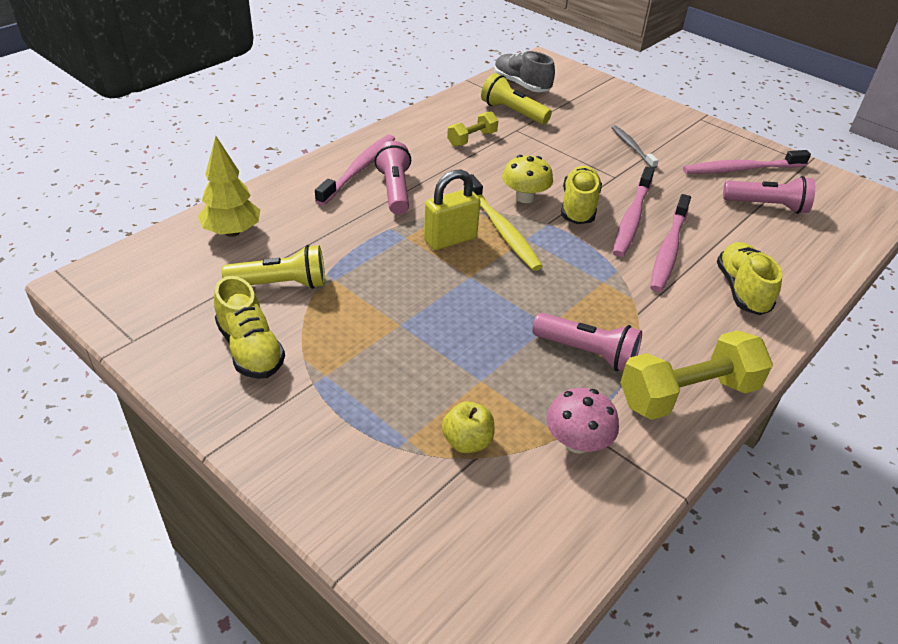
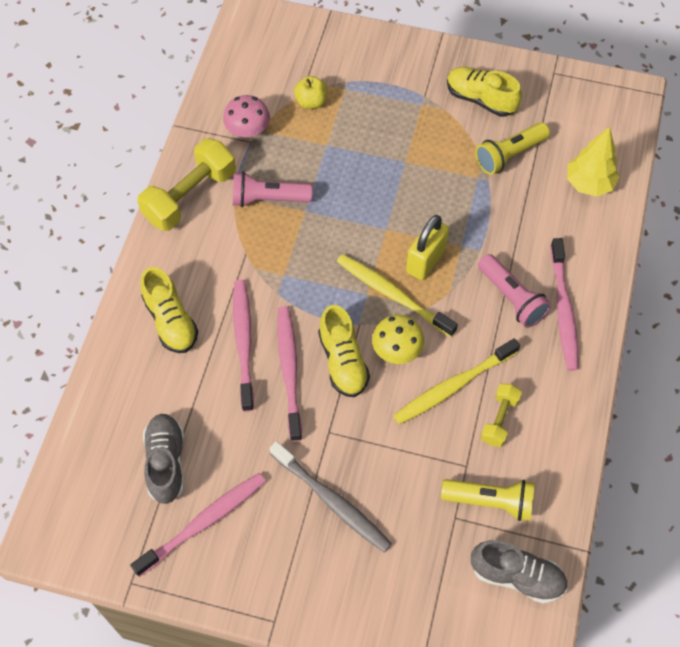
camera: 155 degrees right, 20 degrees up
grey toothbrush [611,125,658,169] -> grey toothbrush [270,441,392,552], size x1.61
pink flashlight [723,176,815,214] -> grey shoe [143,414,184,504]
none -> yellow toothbrush [393,338,520,424]

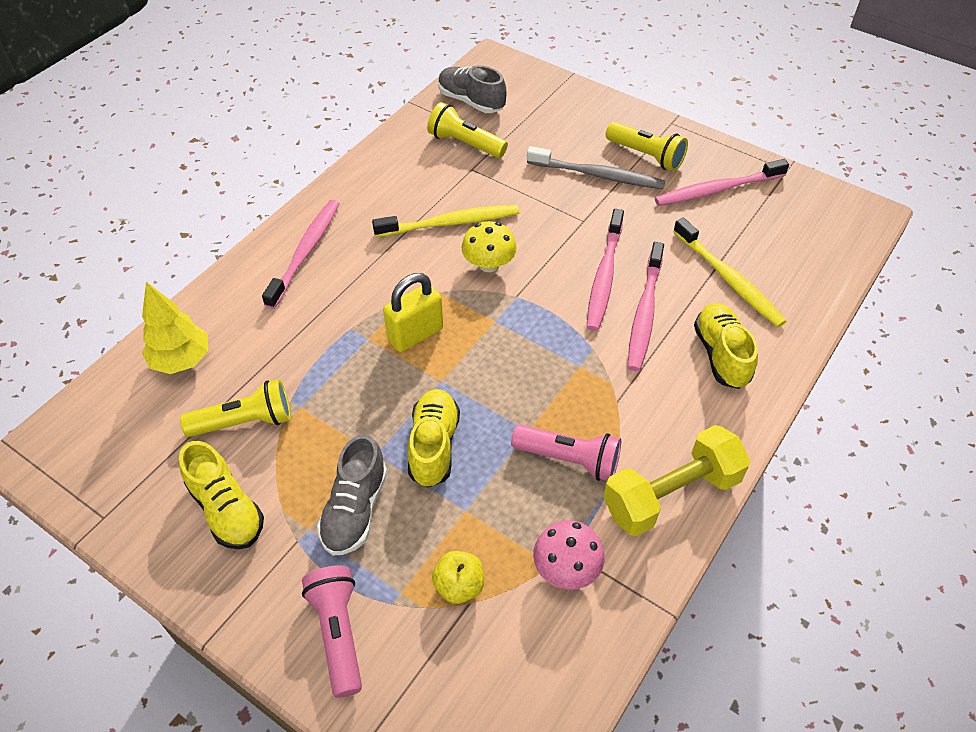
camera: 160 degrees left, 10 degrees down
grey shoe [143,414,184,504] -> grey shoe moved to [317,435,387,555]
grey toothbrush [270,441,392,552] -> grey toothbrush turned 135 degrees clockwise [527,146,665,189]
yellow shoe [318,305,370,397] -> yellow shoe moved to [408,389,460,487]
yellow toothbrush [337,254,458,337] -> yellow toothbrush moved to [673,218,786,327]
pink flashlight [478,254,551,328] -> pink flashlight moved to [302,565,362,698]
yellow dumbbell [480,383,522,447] -> none
none -> yellow flashlight [606,122,688,171]

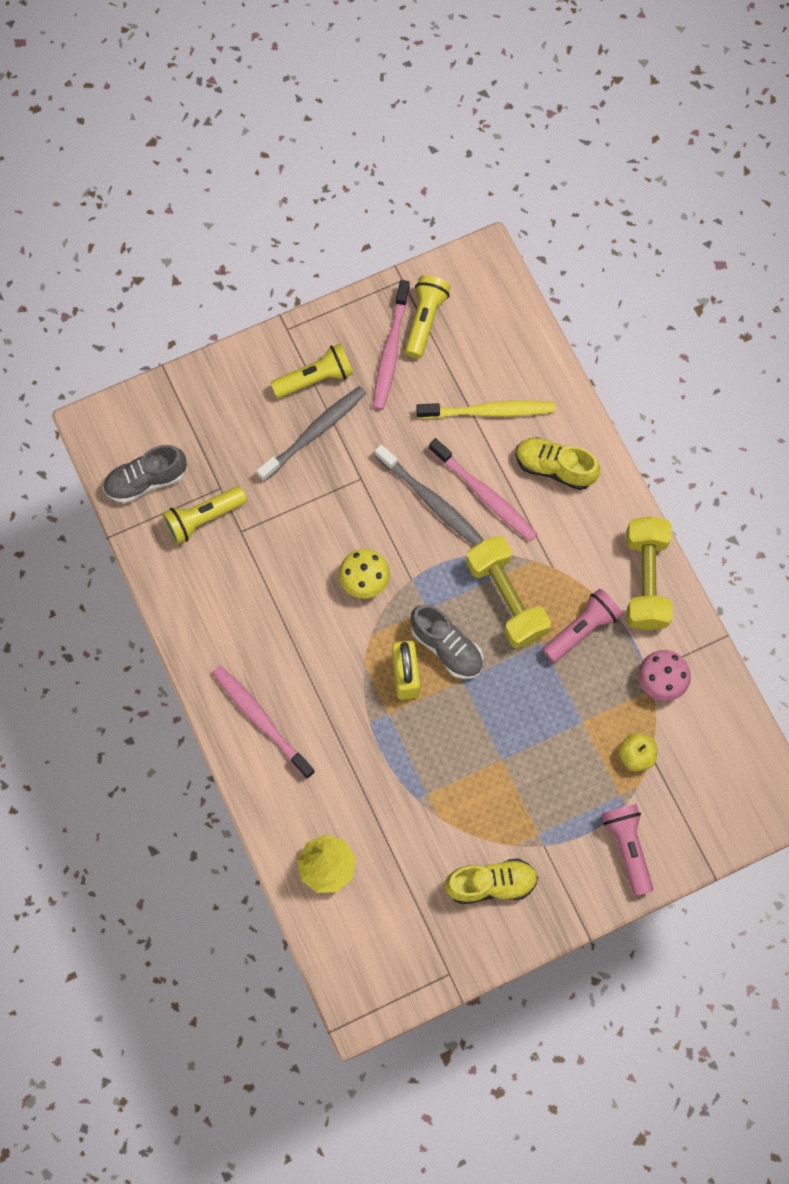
camera: 60 degrees left, 20 degrees up
yellow flashlight [180,379,291,437] -> yellow flashlight moved to [405,275,451,359]
pink flashlight [302,565,362,698] -> pink flashlight turned 60 degrees clockwise [602,804,653,896]
grey shoe [317,435,387,555] -> grey shoe moved to [411,604,483,679]
yellow toothbrush [372,205,519,237] -> none
yellow shoe [408,389,460,487] -> none
pink toothbrush [586,209,624,331] -> grey toothbrush [375,444,483,546]
none -> yellow dumbbell [466,536,551,648]

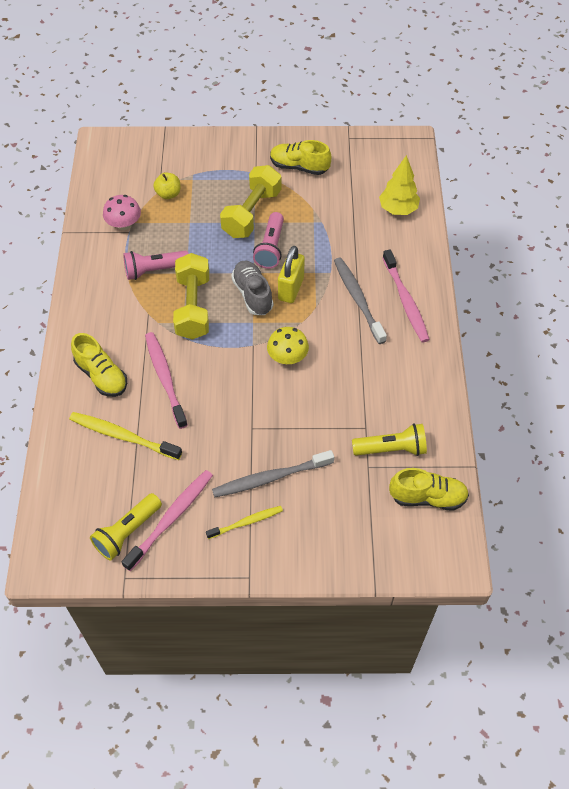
camera: 155 degrees left, 15 degrees down
grey shoe [103,445,187,503] -> yellow shoe [389,468,469,511]
yellow flashlight [270,343,353,398] -> yellow toothbrush [206,506,283,539]
grey toothbrush [375,444,483,546] -> grey toothbrush moved to [334,258,387,344]
pink flashlight [602,804,653,896] -> pink flashlight moved to [253,212,284,269]
yellow dumbbell [626,516,673,630] -> yellow dumbbell moved to [220,165,281,238]

